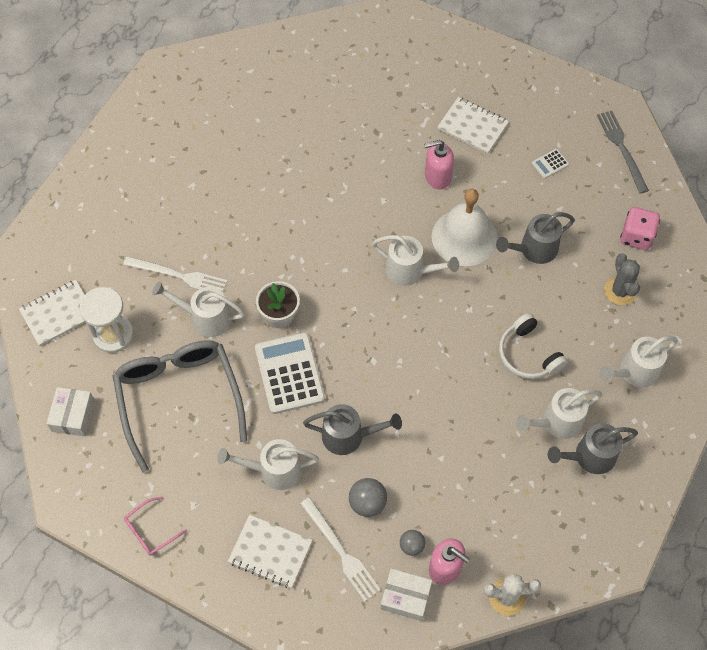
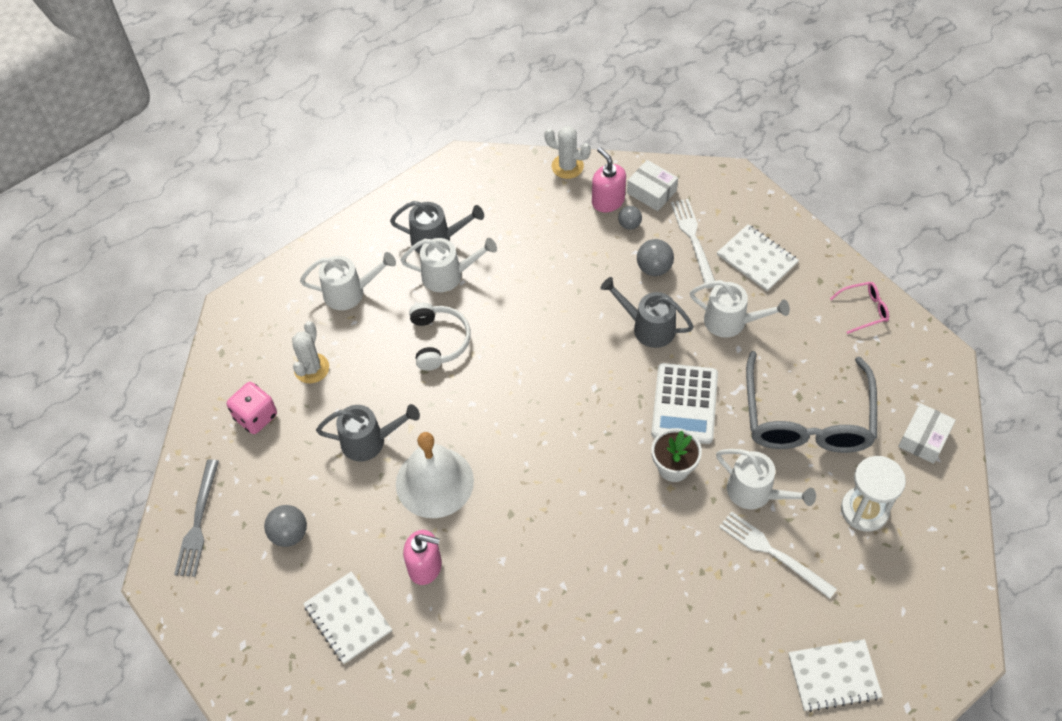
camera: 155 degrees left, 5 degrees down
white notebook [19,280,86,346] -> white notebook moved to [788,639,883,712]
white watering can [372,235,459,286] -> none
white calculator [532,149,569,179] -> grey ball [264,505,307,547]
grey cactus [604,253,640,305] -> white cactus [292,321,329,383]

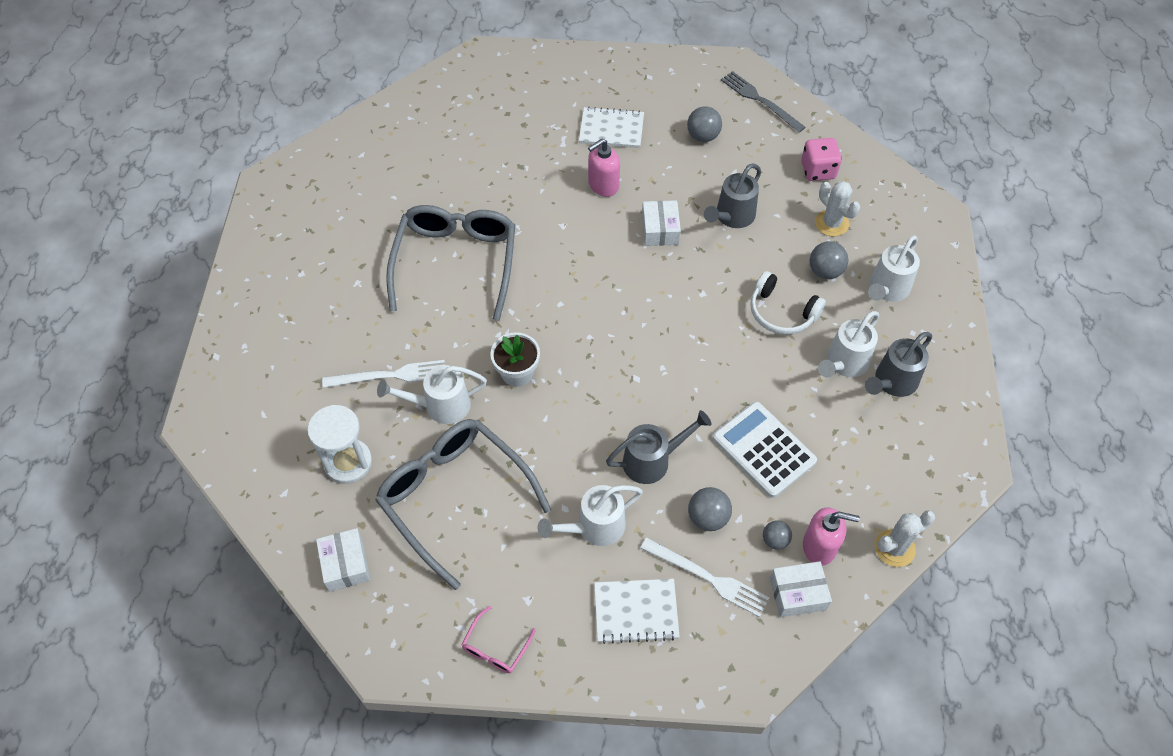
camera: 130 degrees right, 0 degrees up
white bell [396,432,474,518] -> white box [642,200,681,246]
white calculator [651,363,718,444] -> white calculator moved to [713,402,817,498]
white notebook [788,639,883,712] -> none
none -> grey glasses [386,205,515,321]
none -> grey ball [809,241,848,279]

